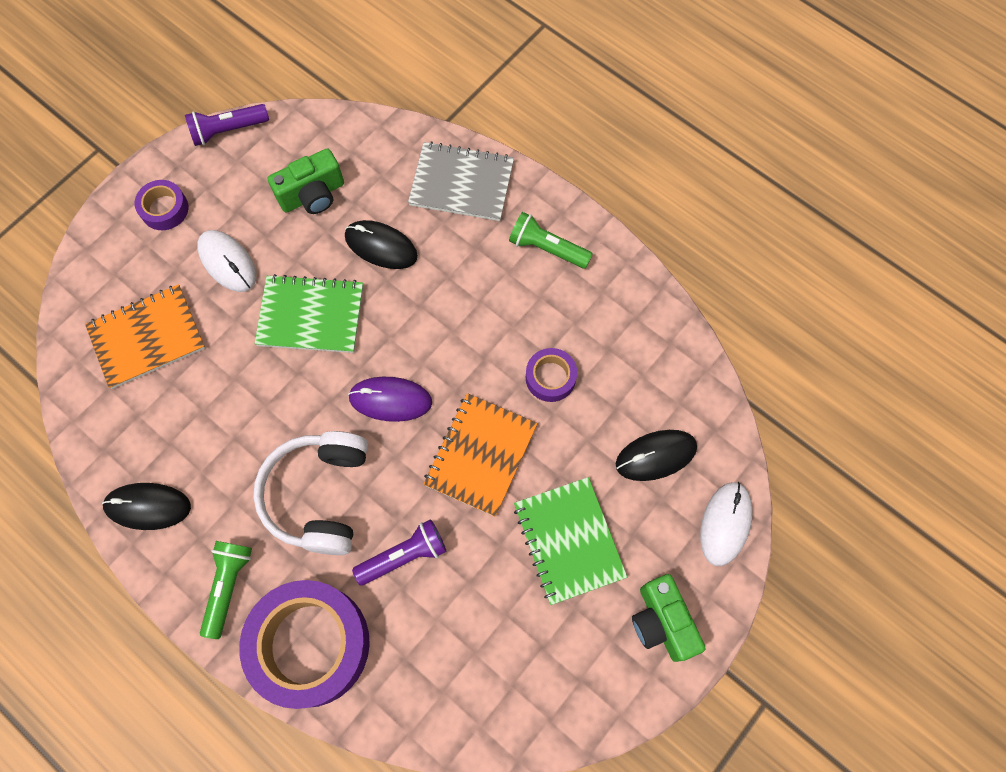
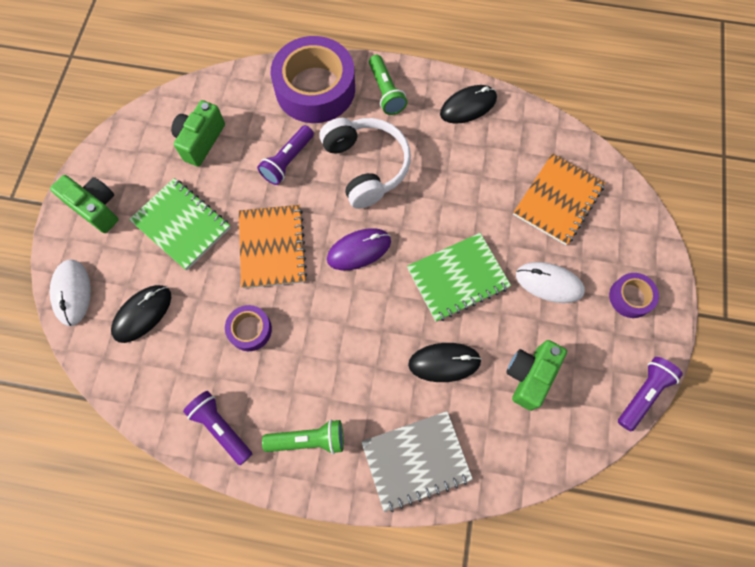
camera: 150 degrees right, 0 degrees up
none -> green camera [171,100,225,167]
none -> purple flashlight [183,391,252,465]

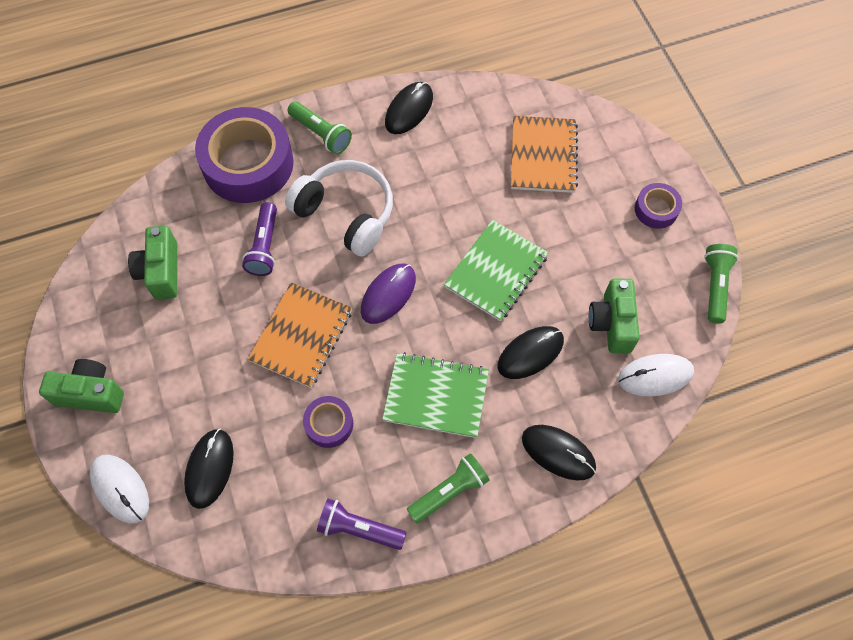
camera: 30 degrees left, 5 degrees down
green notebook [129,178,231,270] -> green notebook moved to [382,352,489,438]
orange notebook [239,205,307,288] -> orange notebook turned 60 degrees clockwise [248,282,352,388]
grey notebook [361,411,473,512] -> black mouse [522,425,596,481]
white mouse [516,262,585,303] -> white mouse moved to [618,354,694,396]
purple flashlight [618,357,683,431] -> green flashlight [704,244,738,323]

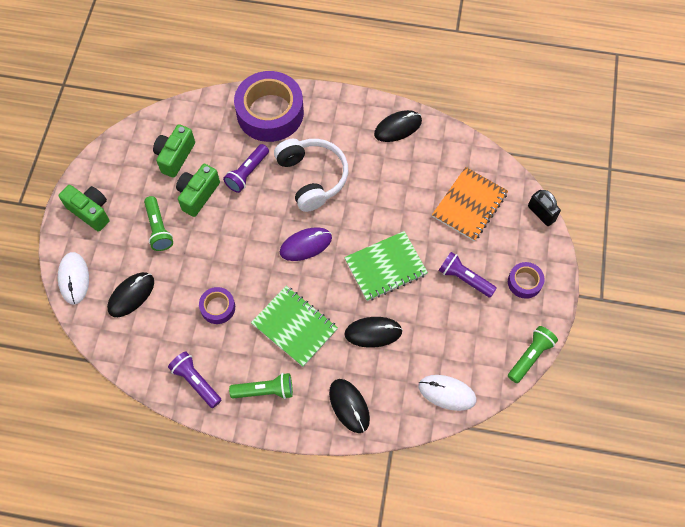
camera: 30 degrees right, 0 degrees up
orange notebook [248,282,352,388] -> none
green flashlight [288,101,352,154] -> green flashlight moved to [144,196,173,251]
green camera [589,279,640,353] -> green camera moved to [176,164,220,217]
none -> purple flashlight [439,252,497,298]
none -> black padlock [528,190,561,226]

